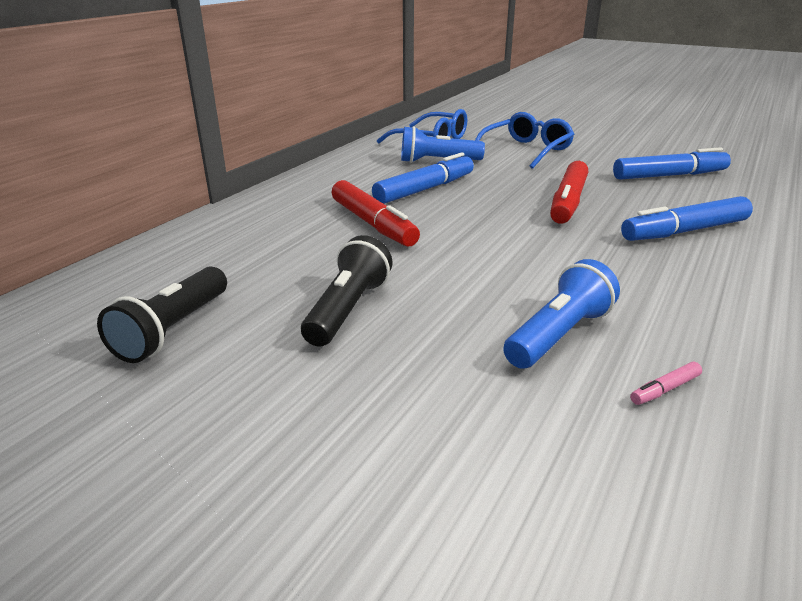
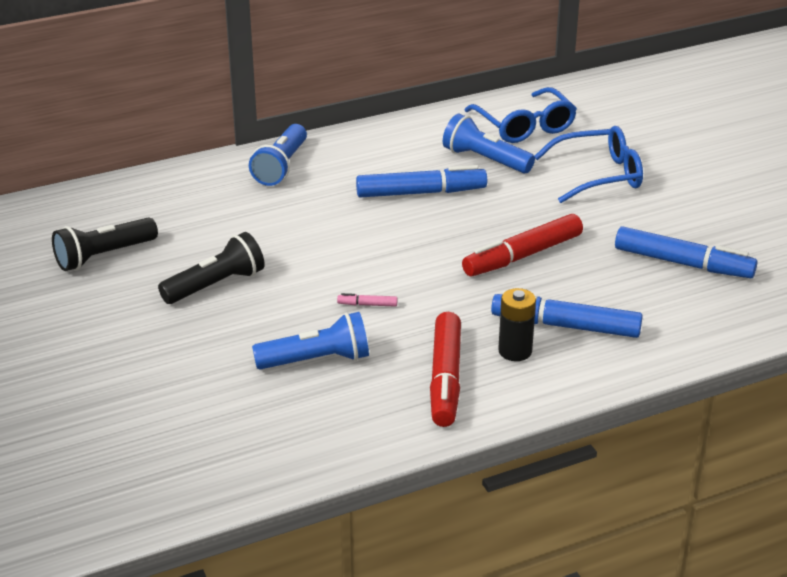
camera: 35 degrees right, 5 degrees up
red marker [332,180,420,247] -> red marker moved to [430,312,461,427]
pink marker [630,362,702,405] -> pink marker moved to [337,293,397,307]
none -> blue flashlight [249,124,307,186]
none -> black battery [498,288,536,361]

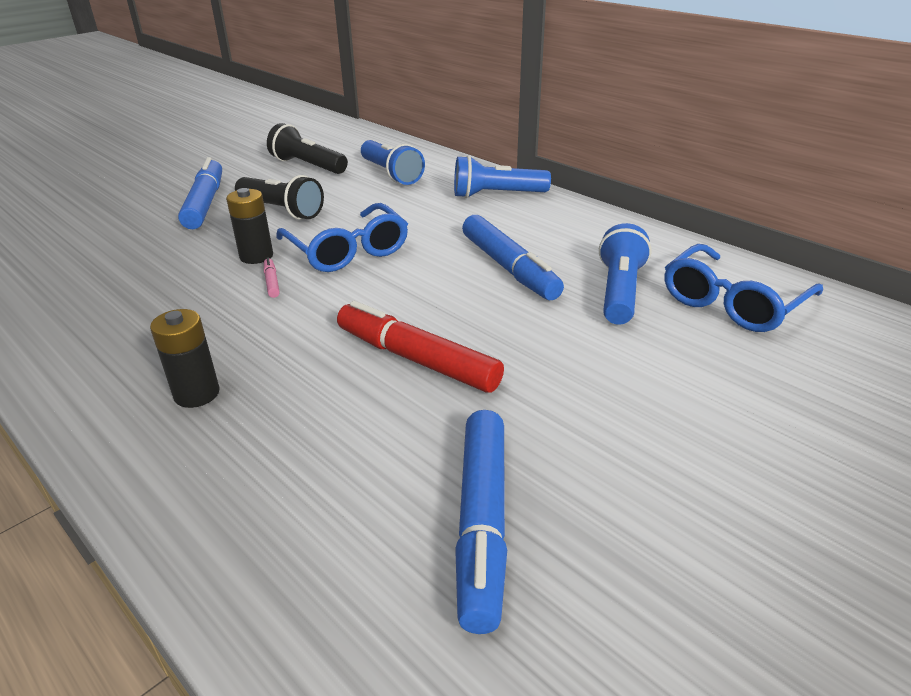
camera: 70 degrees right, 0 degrees up
blue flashlight [252,312,369,370] -> blue flashlight moved to [361,140,425,185]
red marker [430,312,461,427] -> none
blue marker [491,291,643,338] -> blue marker moved to [178,157,222,229]
blue glasses [535,126,643,203] -> blue glasses moved to [276,203,408,272]
none -> black battery [226,188,273,264]

